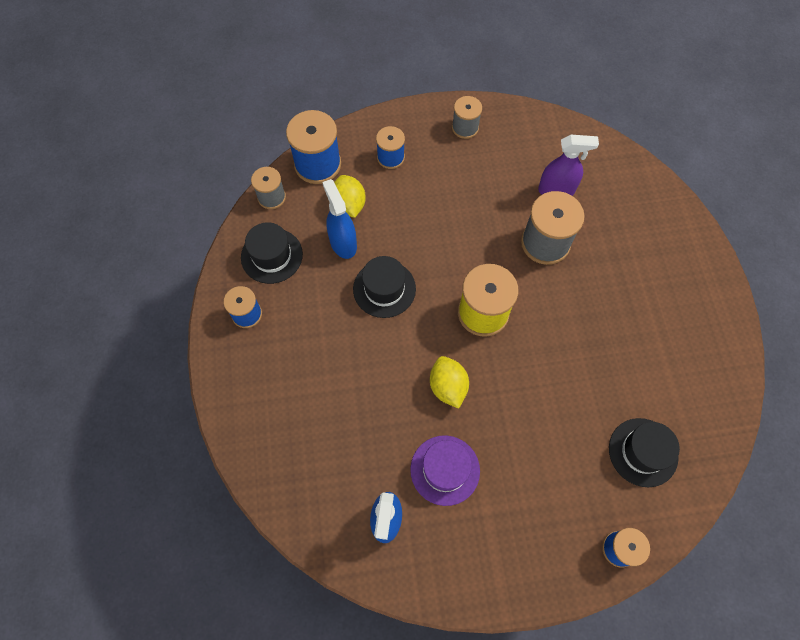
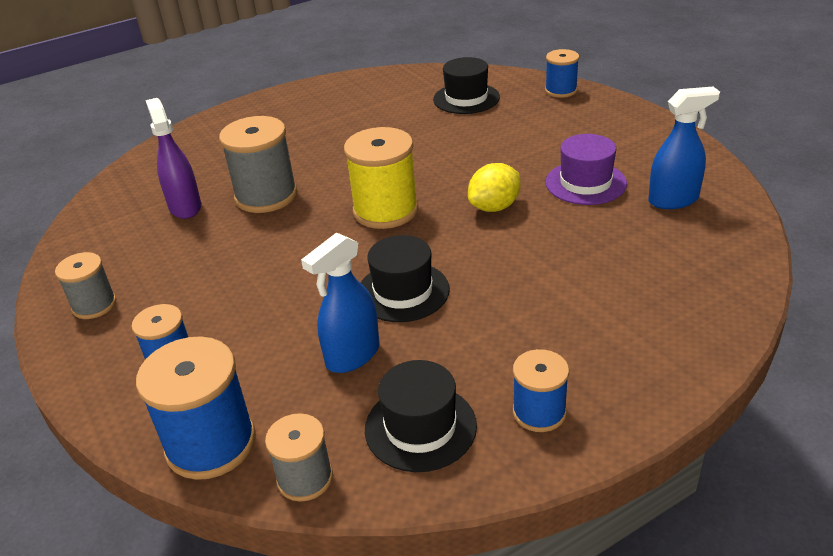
camera: 110 degrees left, 30 degrees down
yellow lemon [334,175,366,218] -> none

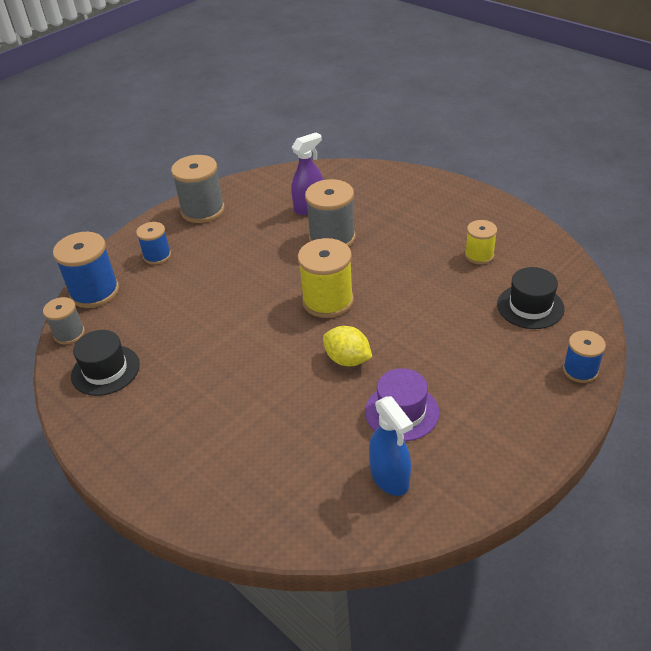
camera: 75 degrees right, 5 degrees up
grey spool [55,252,116,319] -> grey spool [171,155,225,223], size x1.69
blue spray bottle [301,233,379,373] -> none
black hat [361,235,450,322] -> none
blue spool [513,349,569,432] -> none
none -> yellow spool [465,220,497,264]

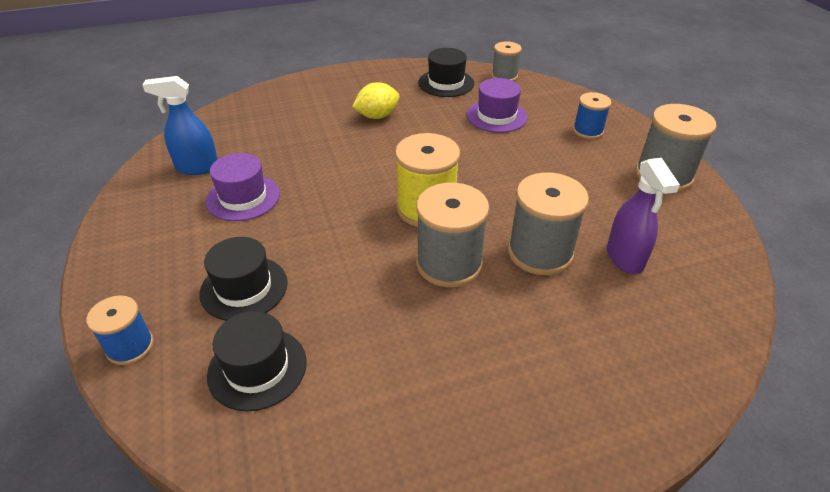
camera: 115 degrees right, 0 degrees up
blue spool [53,232,119,308] -> none
yellow lemon [323,326,372,366] -> yellow lemon moved to [352,82,400,119]
yellow spool [465,220,497,264] -> none
none -> black hat [199,237,287,321]
none -> grey spool [416,183,489,287]
none -> purple hat [466,78,527,133]

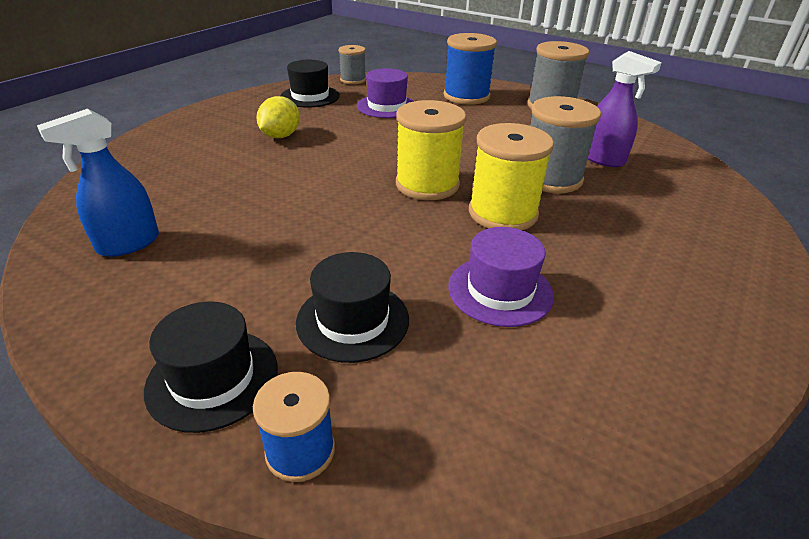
camera: 40 degrees left, 5 degrees down
purple hat [206,153,280,221] -> purple hat moved to [448,227,554,327]
black hat [207,311,307,411] -> black hat moved to [144,301,278,433]
grey spool [416,183,489,287] -> yellow spool [469,123,554,230]
blue spool [573,92,612,139] -> blue spool [444,33,497,105], size x1.69

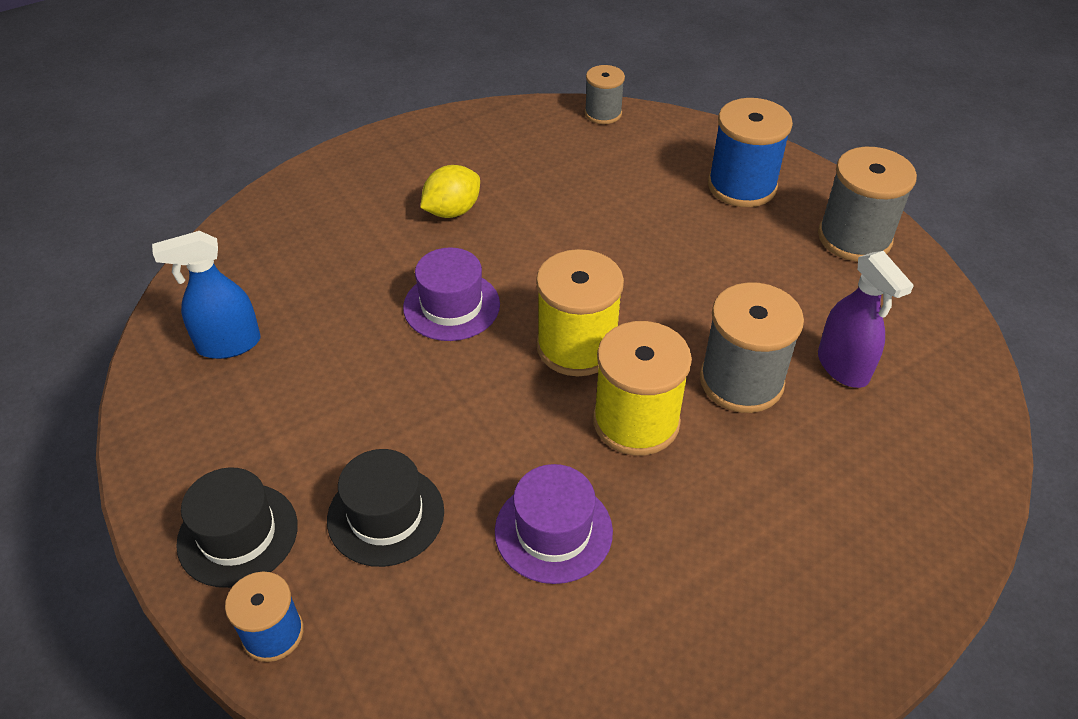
camera: 25 degrees right, 10 degrees up
black hat [281,60,340,108] -> none
purple hat [357,68,414,118] -> purple hat moved to [403,247,500,341]

